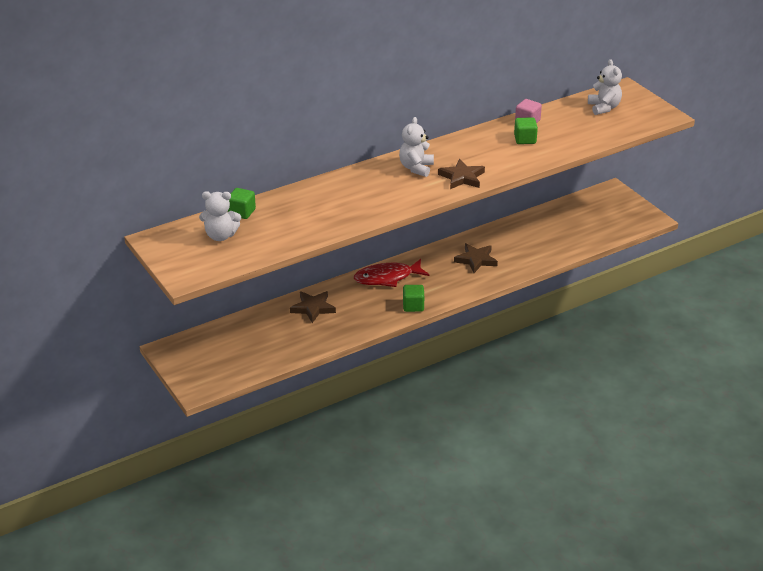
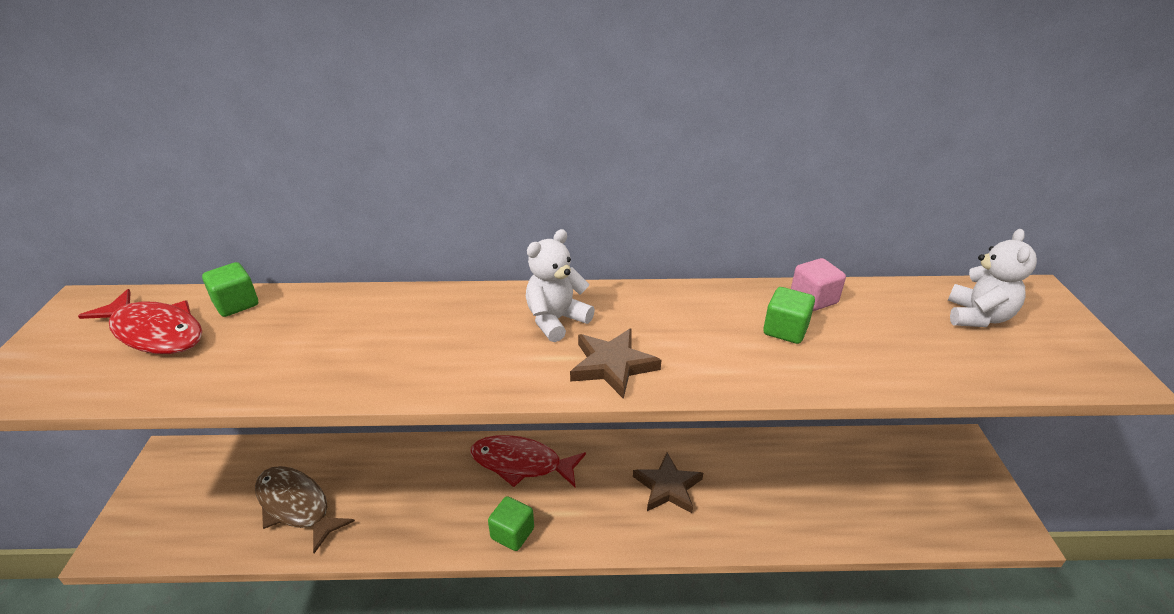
camera: 30 degrees right, 0 degrees up
white teddy bear [199,191,241,241] -> red fish [78,289,202,354]
brown star [290,291,336,323] -> none
none -> brown fish [255,466,355,553]

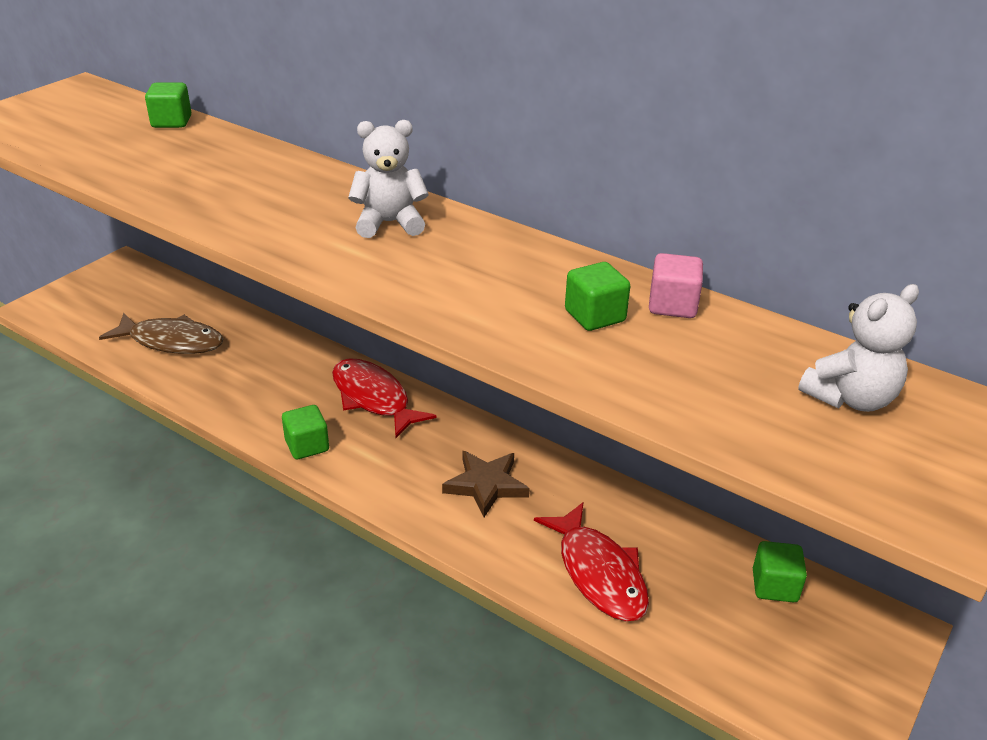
camera: 35 degrees right, 0 degrees up
red fish [78,289,202,354] -> red fish moved to [534,502,649,621]
brown fish [255,466,355,553] -> brown fish turned 120 degrees clockwise [99,313,224,354]
brown star [570,328,661,399] -> none
none -> green cube [753,541,807,603]

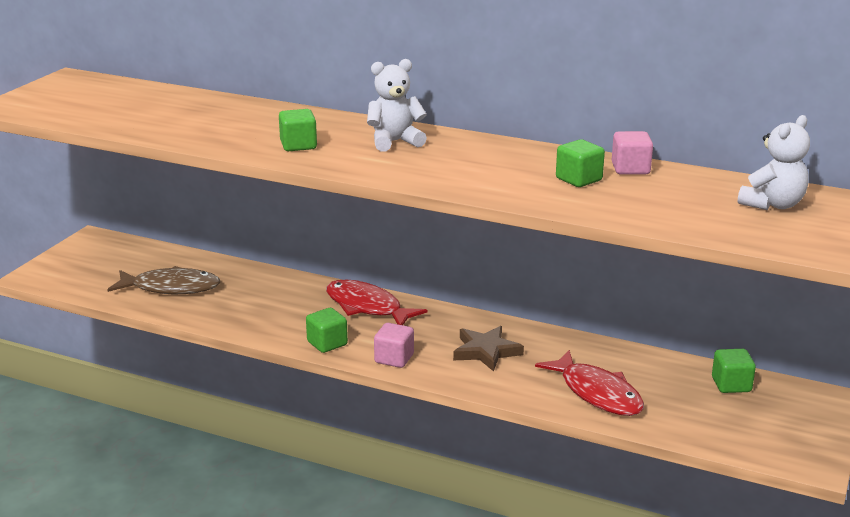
camera: 10 degrees left, 10 degrees down
green cube [145,83,191,128] -> green cube moved to [279,109,317,151]
none -> pink cube [374,323,414,368]

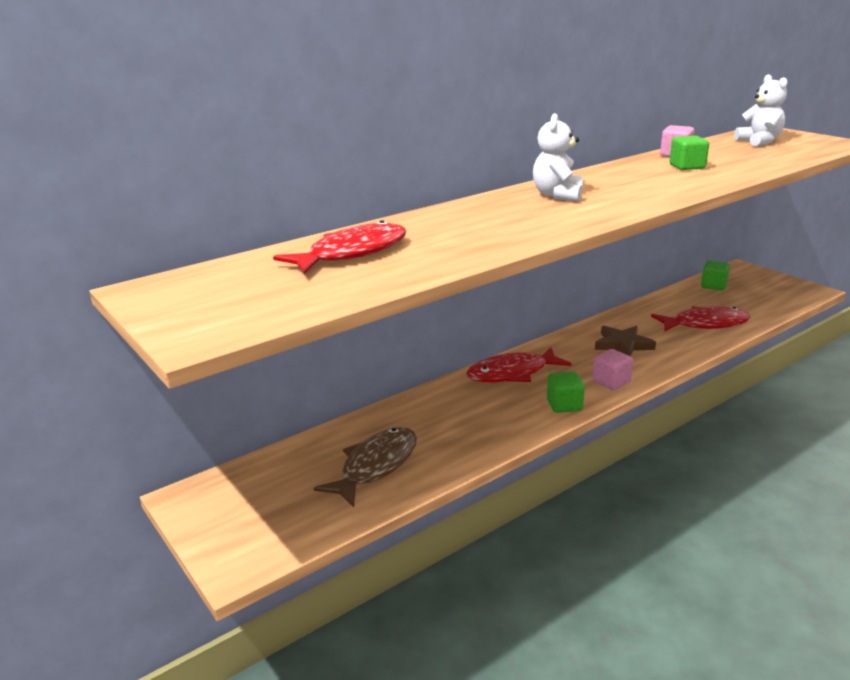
camera: 60 degrees left, 0 degrees up
green cube [279,109,317,151] -> none
none -> red fish [273,220,406,274]

